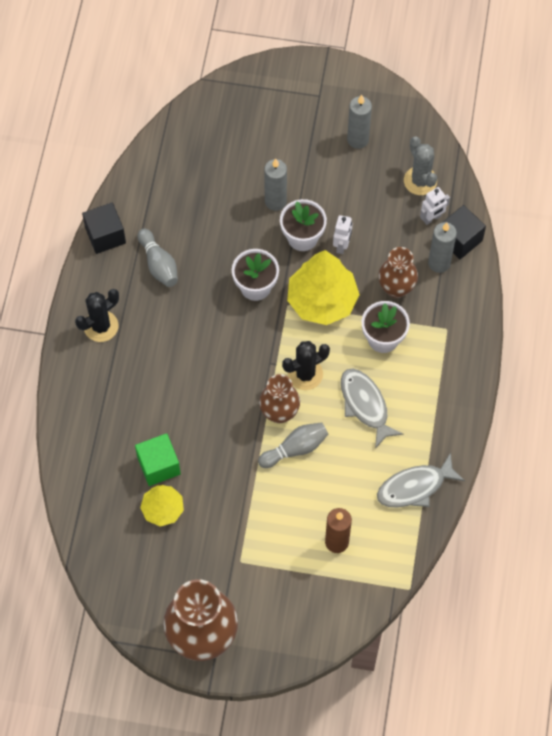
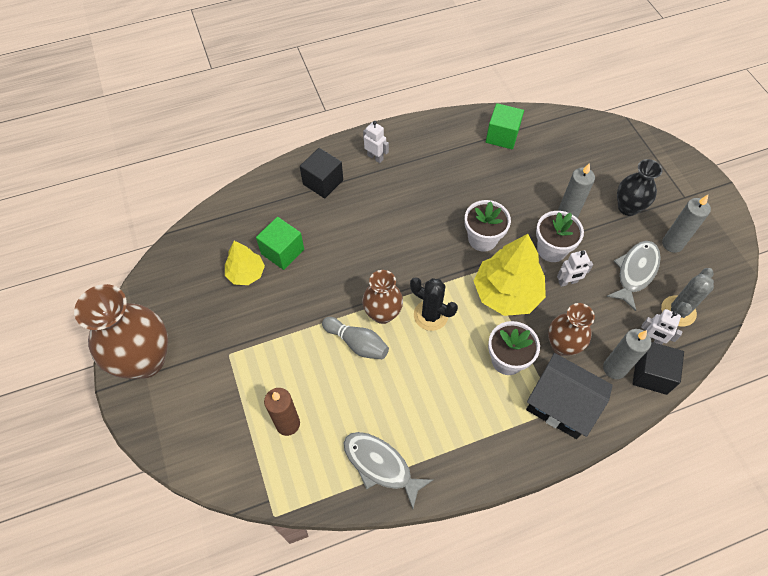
camera: 60 degrees right, 5 degrees down
black cactus [75,289,119,342] -> white robot [363,121,389,163]
black cube [82,202,126,254] -> black cube moved to [300,148,343,198]
grey bowling pin [138,229,178,287] -> none
grey fish [341,368,403,449] -> grey fish moved to [606,241,661,311]
none -> green cube [486,103,524,149]
none -> black house [526,353,613,439]
none -> black vase [617,159,662,216]

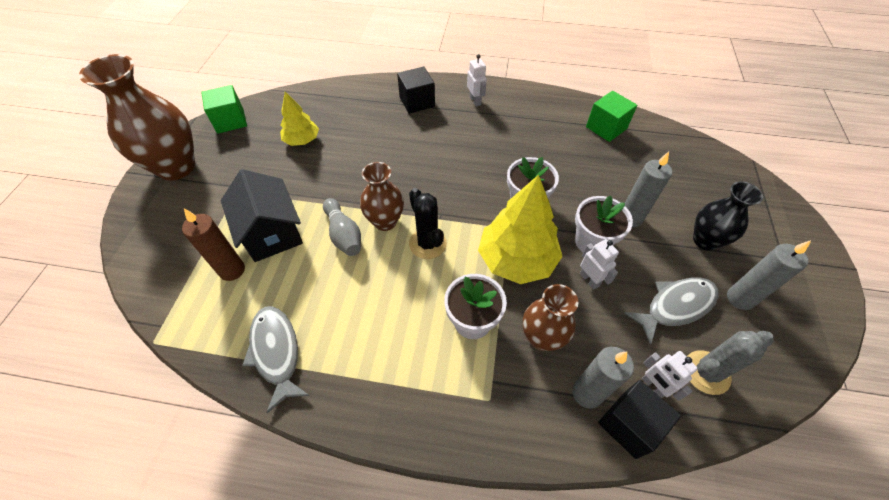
camera: 30 degrees right, 5 degrees down
green cube [256,217,304,270] -> green cube moved to [201,85,247,134]
black house [526,353,613,439] -> black house moved to [221,169,303,262]
white robot [557,250,593,287] -> white robot turned 135 degrees counterclockwise [580,239,619,290]

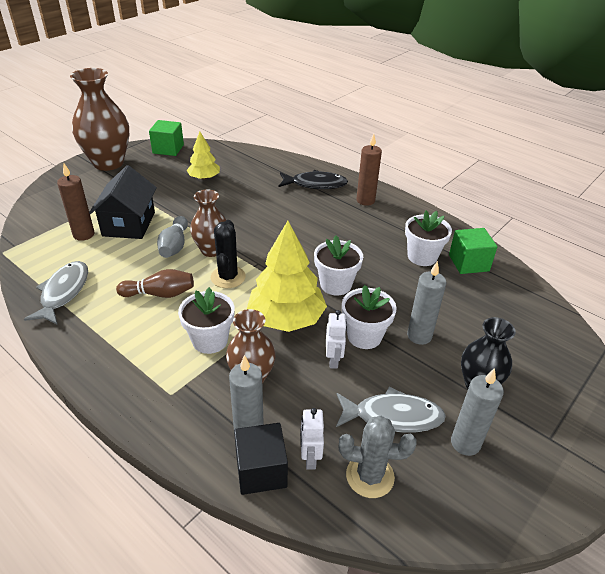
camera: 30 degrees right, 15 degrees down
black cube [397,67,435,114] -> black fish [279,170,348,189]
white robot [467,54,487,106] -> brown candle [356,134,382,206]
none -> brown bowling pin [116,269,194,298]
none -> white flower pot [405,211,452,266]

